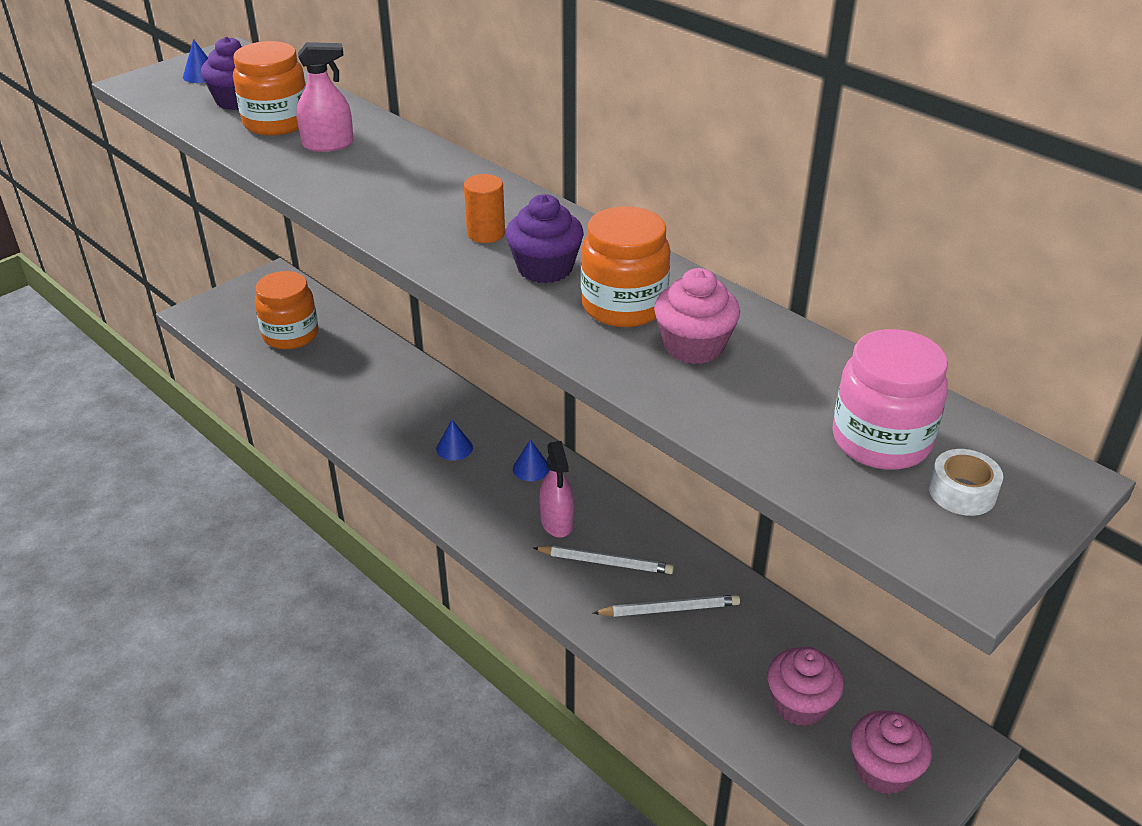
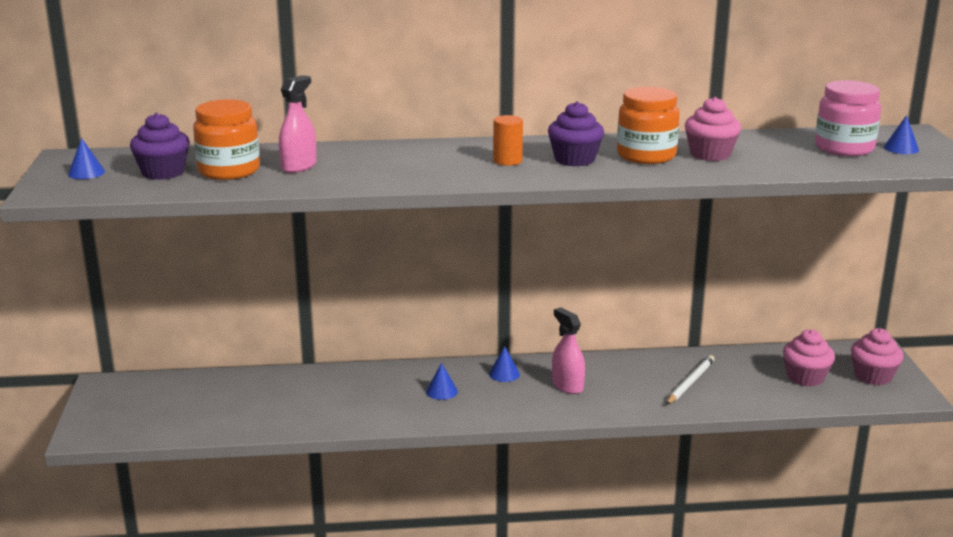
camera: 50 degrees left, 15 degrees down
orange jar [255,271,318,349] -> none
white pencil [533,546,674,574] -> none
pink spray bottle [539,441,575,537] -> pink spray bottle turned 150 degrees counterclockwise [552,307,585,394]
white tape [929,449,1003,516] -> blue cone [884,115,919,154]

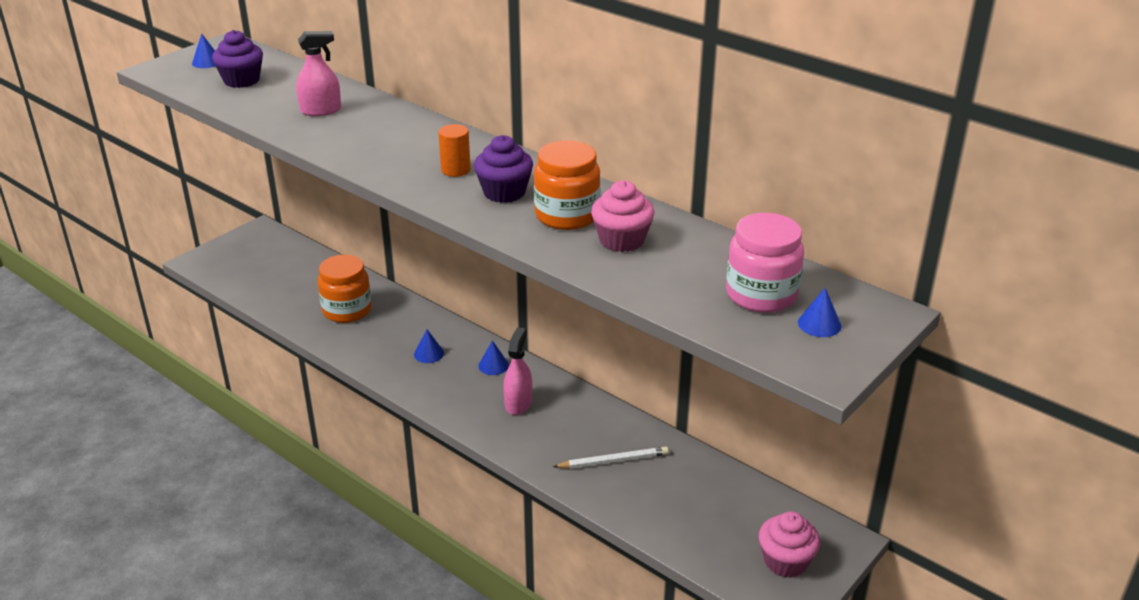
camera: 45 degrees right, 10 degrees up
orange jar [193,99,260,180] -> orange jar moved to [318,255,372,323]
pink cupcake [783,329,835,387] -> none

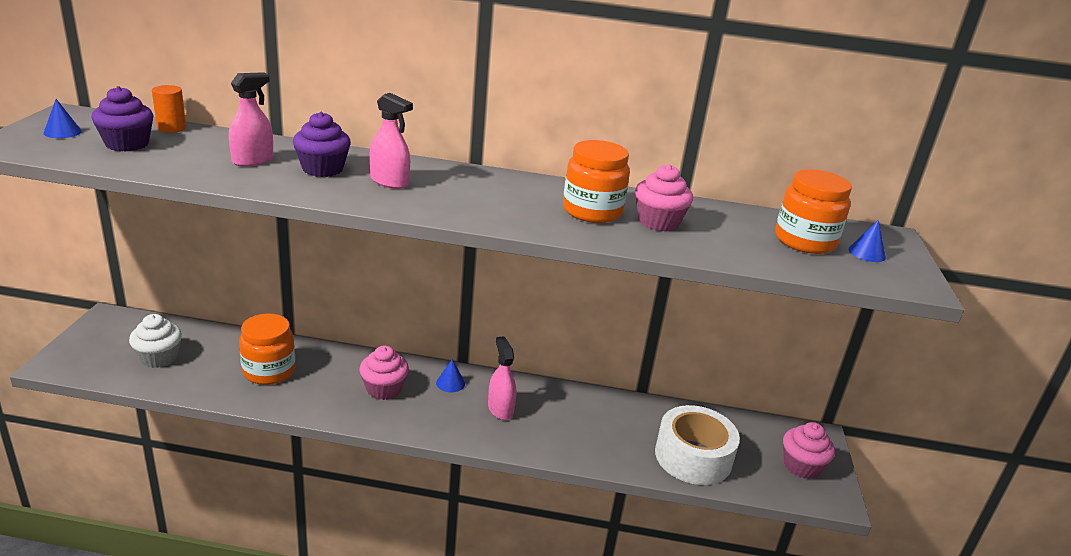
camera: 35 degrees left, 5 degrees down
blue cone [414,329,444,363] -> pink cupcake [359,346,409,400]
orange cylinder [438,124,471,177] -> orange cylinder moved to [152,85,186,133]
purple cupcake [474,135,533,203] -> purple cupcake moved to [293,112,351,177]
white pencil [553,447,669,469] -> none
pink jar [726,213,804,313] -> orange jar [775,169,852,254]
none -> white cupcake [129,314,182,368]
none -> pink spray bottle [370,93,413,189]
none -> white tape [655,405,740,485]

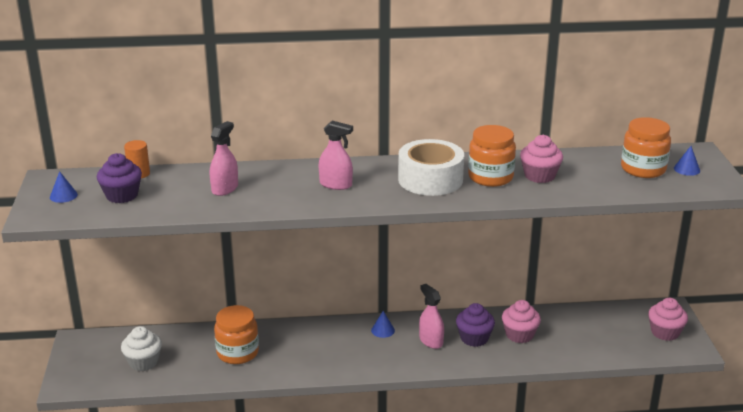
camera: 10 degrees left, 0 degrees up
purple cupcake [293,112,351,177] -> purple cupcake moved to [456,303,495,347]
pink cupcake [359,346,409,400] -> pink cupcake moved to [502,300,541,343]
white tape [655,405,740,485] -> white tape moved to [398,139,464,196]

